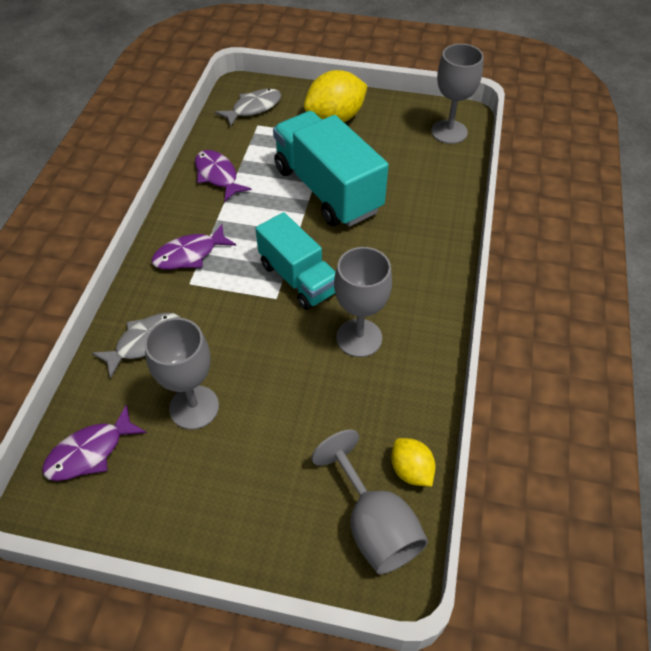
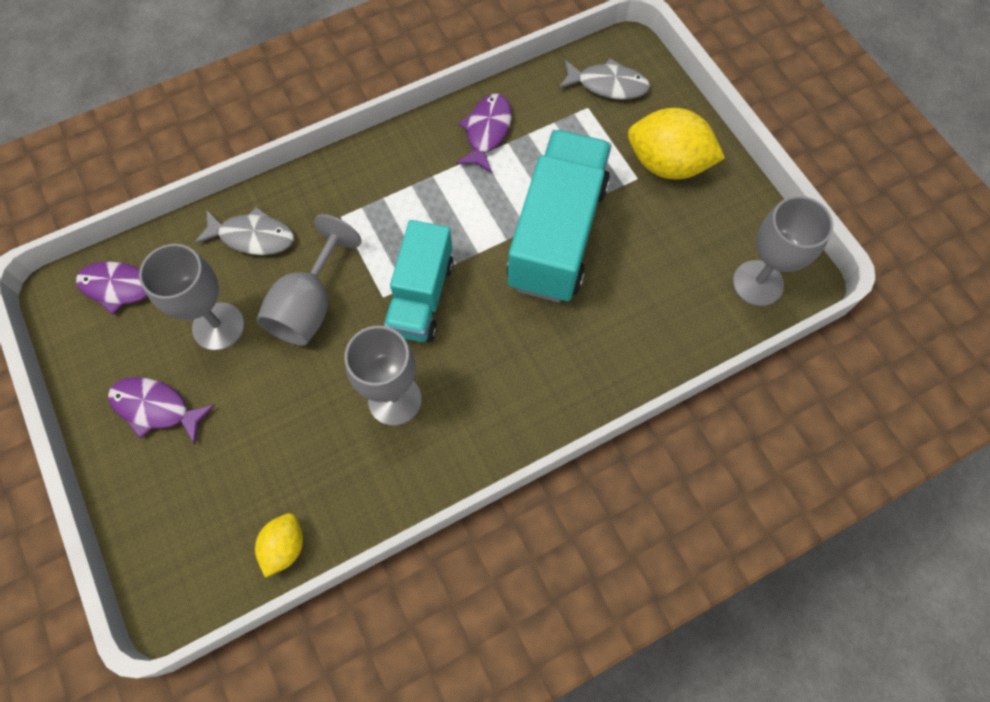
camera: 50 degrees right, 15 degrees up
purple fish [151,224,236,270] -> purple fish moved to [108,377,215,444]
grey goblet [311,429,428,574] -> grey goblet moved to [256,214,362,346]

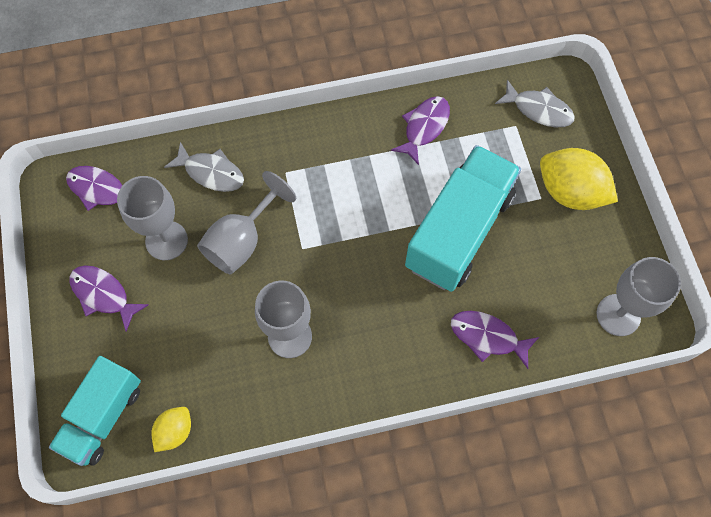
camera: 15 degrees right, 0 degrees up
turquoise truck [384,220,454,342] -> turquoise truck moved to [49,356,141,466]
none -> purple fish [451,311,539,369]

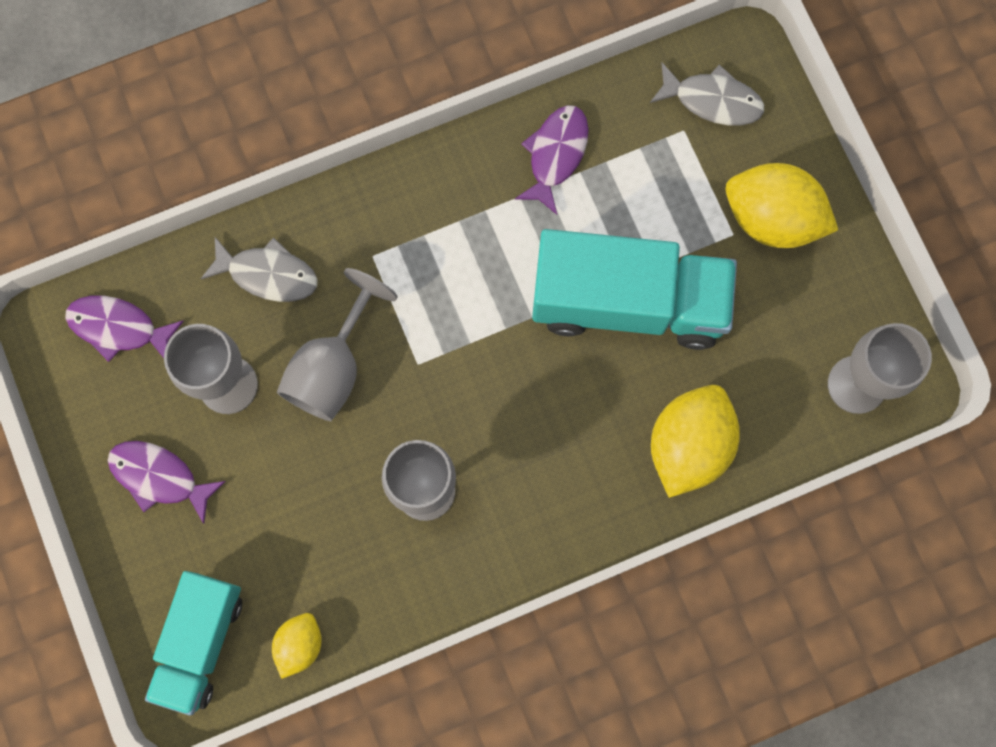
camera: 10 degrees left, 10 degrees up
turquoise truck [405,145,521,292] -> turquoise truck turned 75 degrees clockwise [532,229,737,350]
purple fish [451,311,539,369] -> yellow lemon [651,385,740,498]

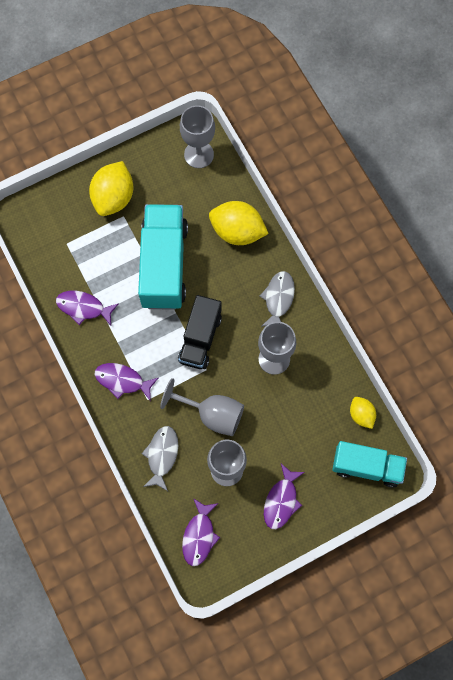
camera: 95 degrees left, 5 degrees down
yellow lemon [272,613,322,679] -> yellow lemon turned 45 degrees clockwise [350,397,376,429]
grey fish [650,63,764,126] -> grey fish moved to [260,271,295,327]
none -> purple fish [95,363,158,401]
none -> black truck [178,295,222,369]

